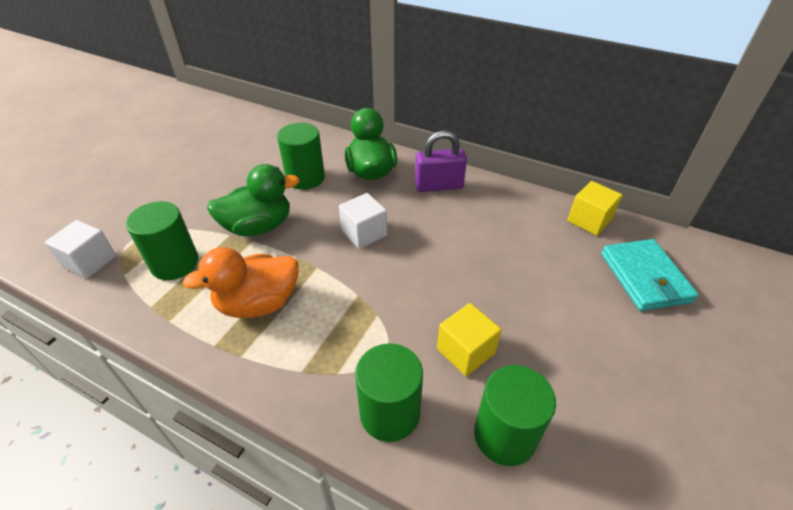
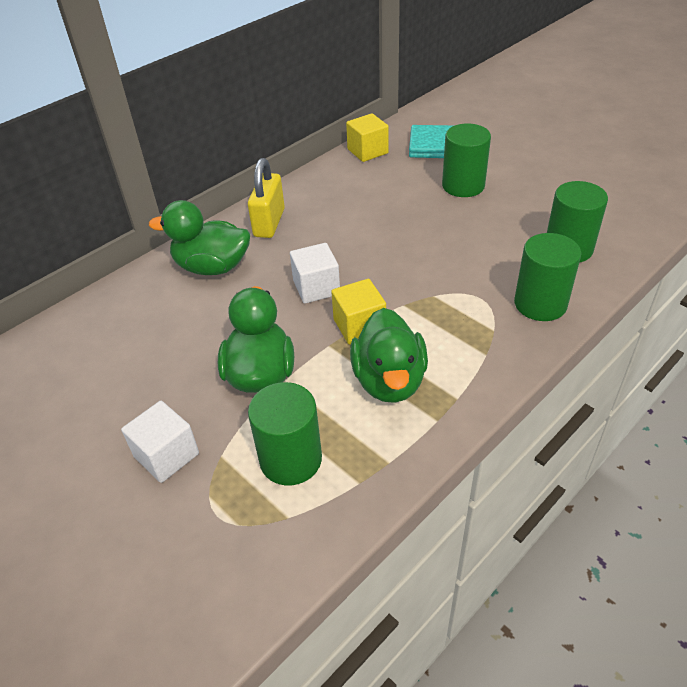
camera: 70 degrees left, 0 degrees up
white cube [45,220,116,279] -> white cube moved to [121,401,199,483]
orange duck [182,247,298,318] -> green duck [350,308,428,403]
green cylinder [277,123,325,190] -> green cylinder moved to [442,124,491,197]
purple padlock [415,131,467,192] -> yellow padlock [248,158,285,238]
yellow cube [437,303,502,376] -> yellow cube moved to [331,279,386,345]

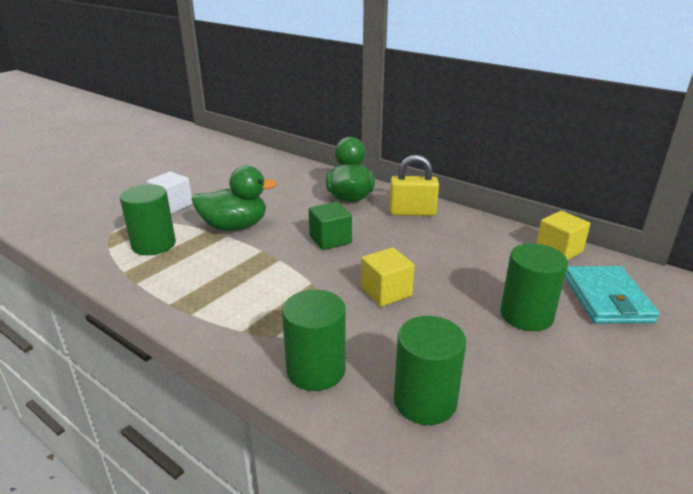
camera: 80 degrees right, 15 degrees down
white cube [290,243,340,303] -> green cube [309,202,352,250]
yellow cube [331,279,386,345] -> yellow cube moved to [361,247,415,307]
green duck [350,308,428,403] -> none

